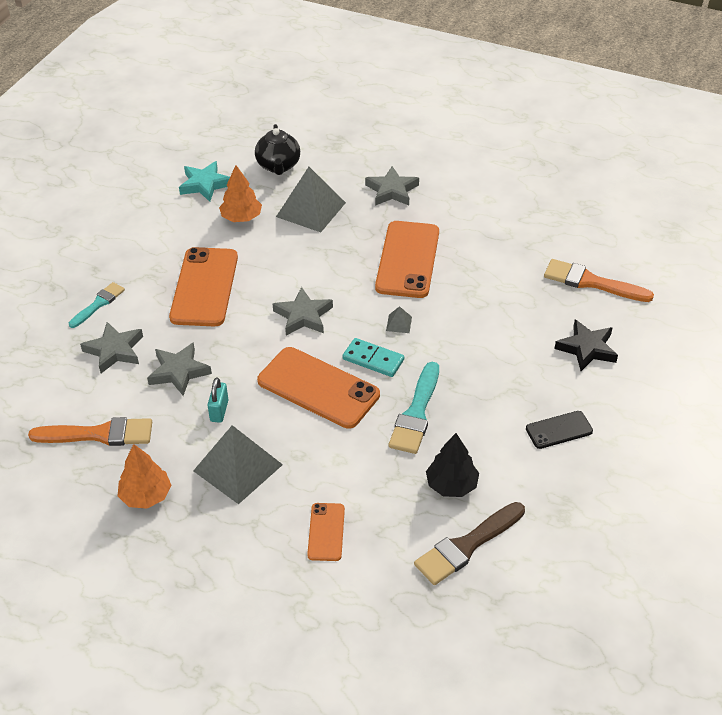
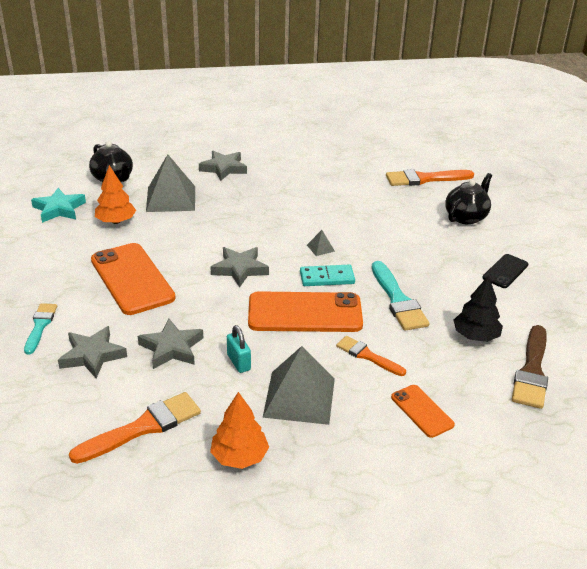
camera: 35 degrees left, 10 degrees down
orange phone [375,221,439,298] -> none
black star [555,319,618,371] -> black teapot [445,173,492,225]
none -> orange brush [336,336,406,376]

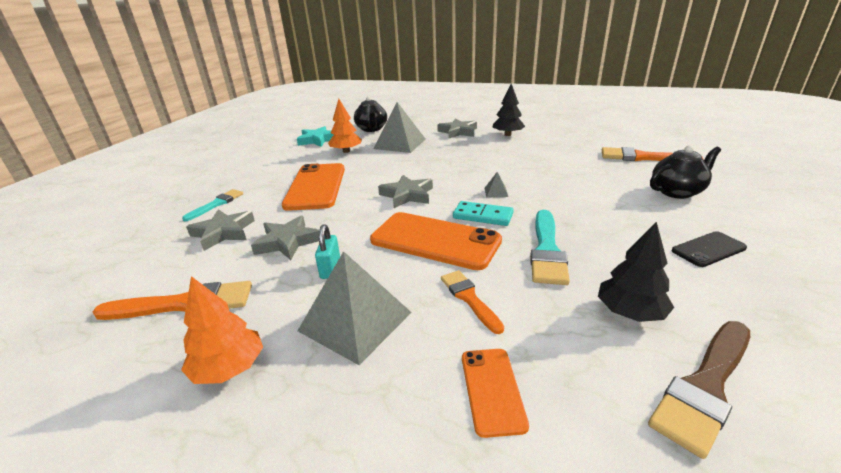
camera: 30 degrees right, 5 degrees down
none -> black tree [493,84,525,136]

